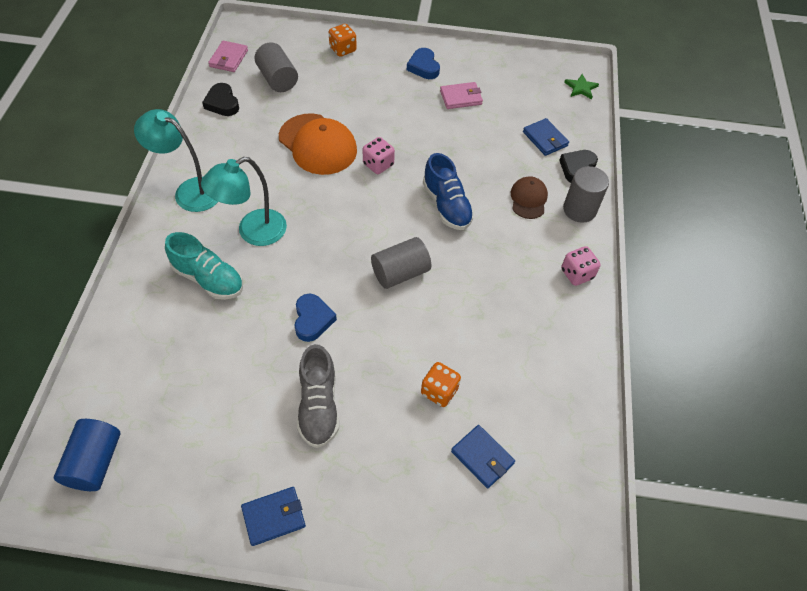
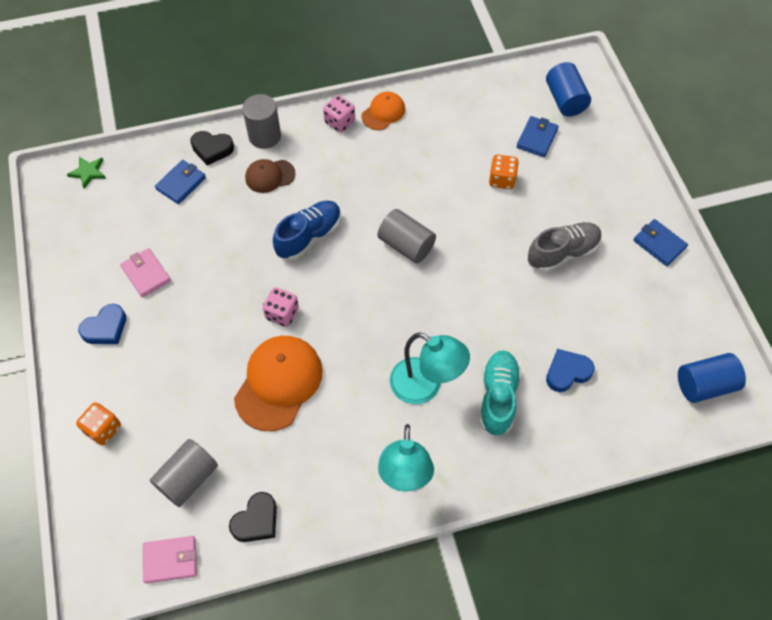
camera: 110 degrees left, 5 degrees up
blue heart [294,294,337,342] -> blue heart moved to [546,349,594,392]
none -> orange cap [361,92,405,130]
none -> blue cylinder [546,62,591,116]

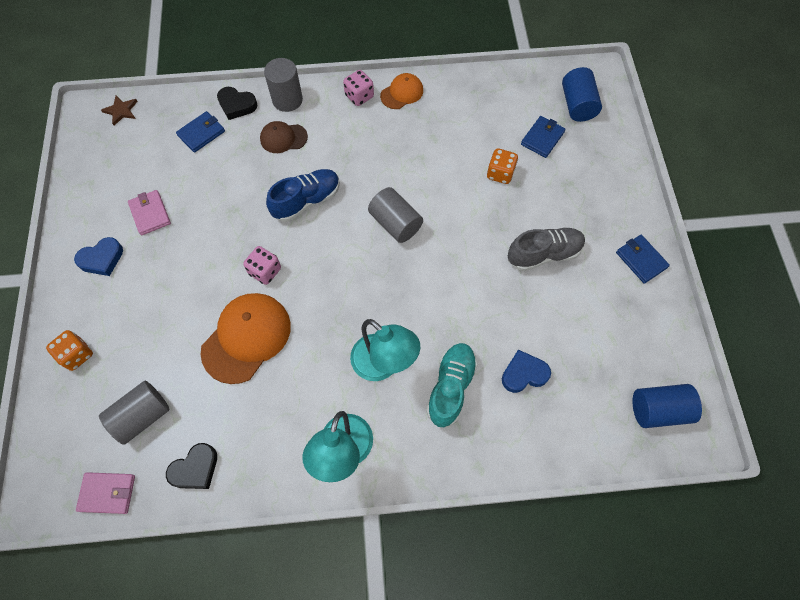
camera: 10 degrees right, 5 degrees up
green star [67,157,106,189] -> brown star [101,96,138,126]

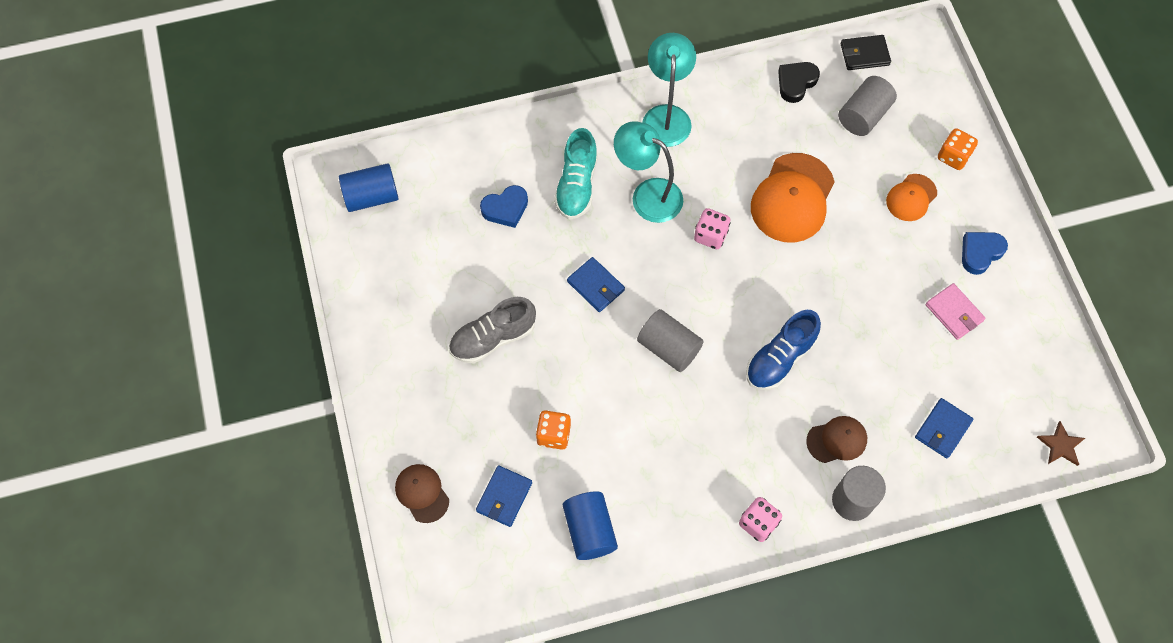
camera: 170 degrees right, 0 degrees up
pink wallet [76,472,135,514] -> black wallet [841,35,891,70]
black heart [217,87,257,120] -> none
pink dice [243,246,281,285] -> pink dice moved to [694,208,731,249]
orange cap [380,73,423,109] -> orange cap moved to [886,174,937,221]
blue cylinder [562,67,602,122] -> blue cylinder moved to [563,491,618,560]
blue wallet [616,235,670,284] -> blue wallet moved to [567,257,625,312]
none -> brown cap [395,464,449,523]

